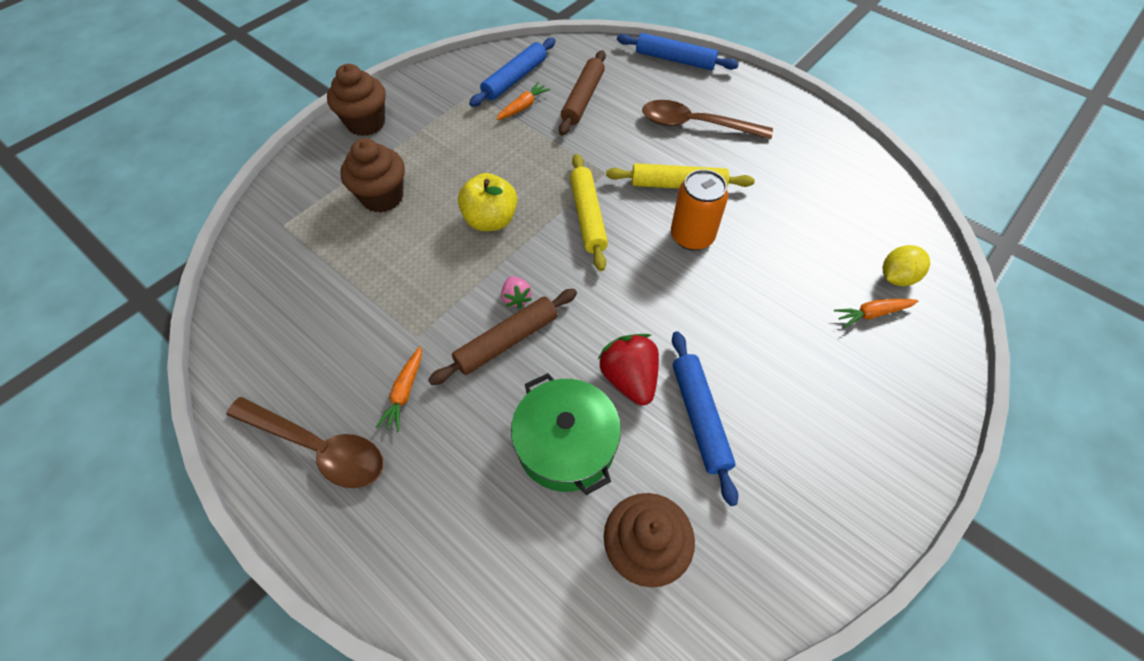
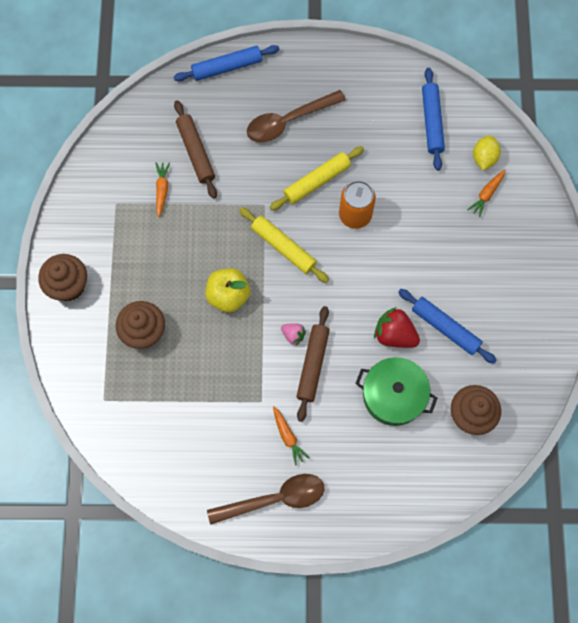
camera: 40 degrees left, 15 degrees up
blue rolling pin [469,38,556,107] -> blue rolling pin moved to [422,68,445,170]

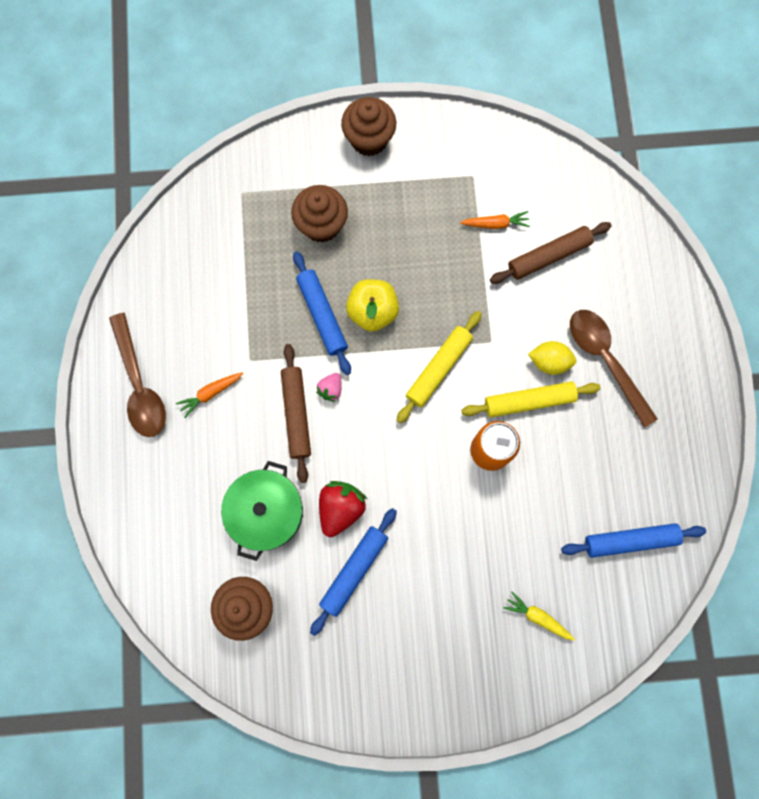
camera: 85 degrees right, 5 degrees up
blue rolling pin [174,45,279,81] -> blue rolling pin moved to [293,251,351,375]
yellow rolling pin [270,146,364,211] -> yellow rolling pin turned 60 degrees counterclockwise [462,381,601,418]
brown rolling pin [296,306,330,422] -> brown rolling pin turned 75 degrees clockwise [281,344,311,483]
orange carrot [467,169,506,218] -> yellow carrot [503,591,575,640]
yellow lemon [473,135,501,170] -> yellow lemon moved to [528,341,577,375]

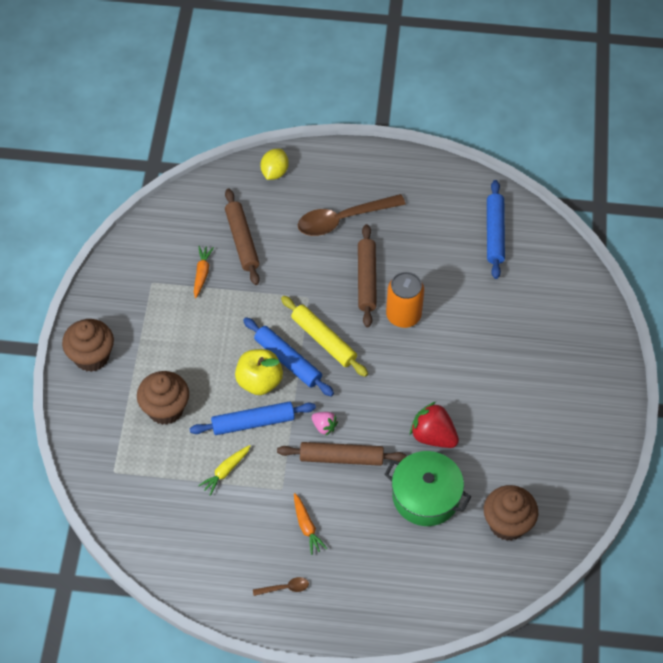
camera: 80 degrees left, 20 degrees down
brown spoon [109,313,166,437] -> brown spoon [253,577,309,596], size x0.43
blue rolling pin [310,508,397,636] -> blue rolling pin moved to [243,317,334,397]
yellow rolling pin [462,381,601,418] -> brown rolling pin [358,224,377,327]
yellow carrot [503,591,575,640] -> yellow carrot moved to [198,445,251,496]
yellow lemon [528,341,577,375] -> yellow lemon moved to [260,149,289,180]

